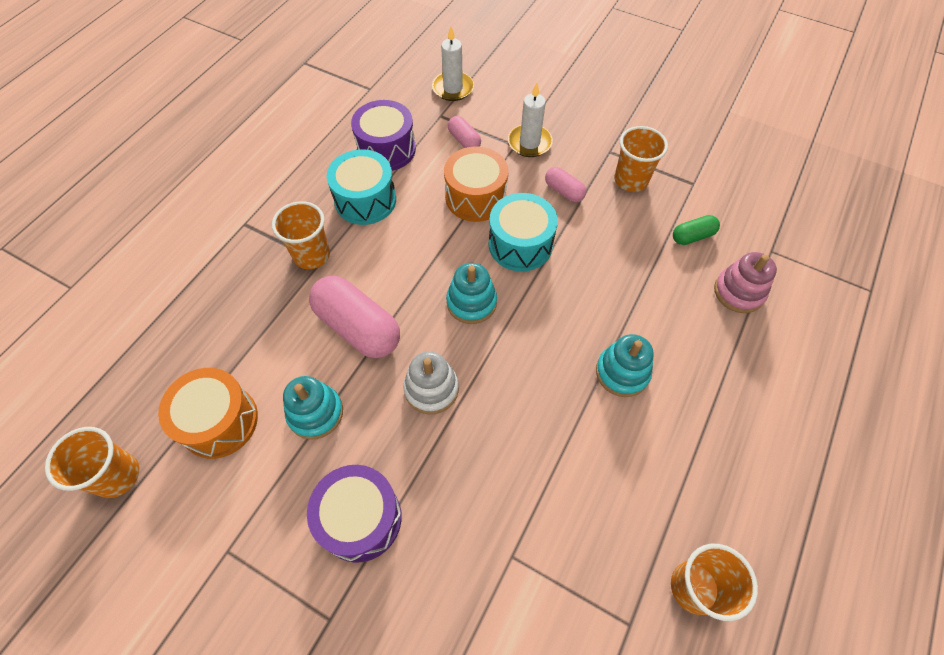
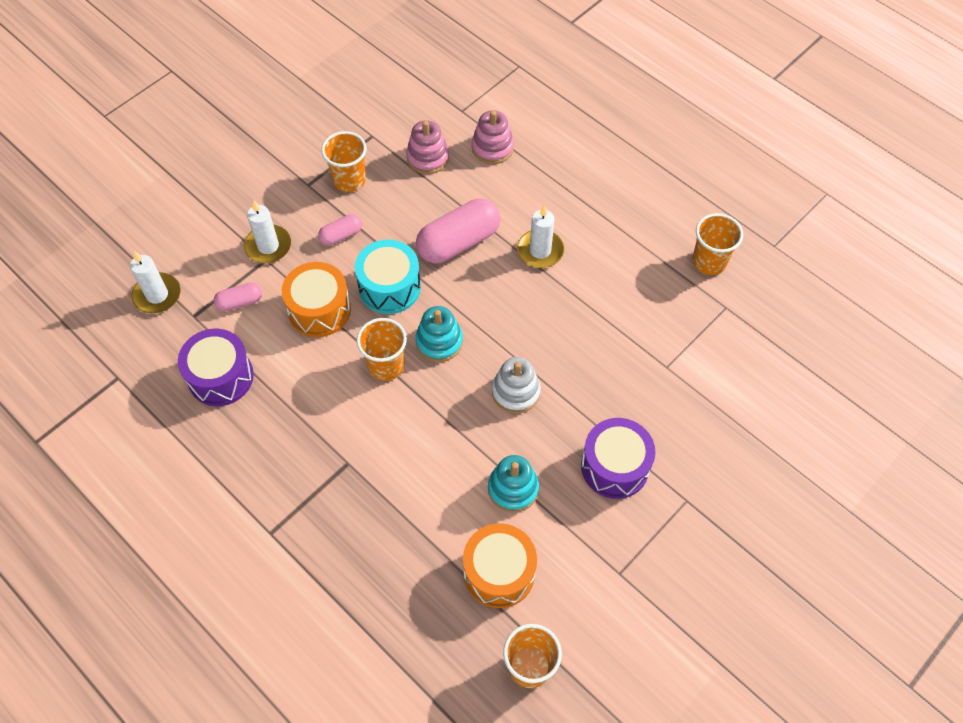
camera: 75 degrees left, 0 degrees up
orange cup [272,201,330,269] -> orange cup moved to [357,318,407,381]
pink capsule [309,276,400,358] -> pink capsule moved to [416,199,500,263]
turquoise drum [327,149,396,225] -> none
turquoise stacking toy [596,334,654,397] -> white candle [517,205,564,268]
green capsule [673,215,720,245] -> pink stacking toy [406,120,449,174]

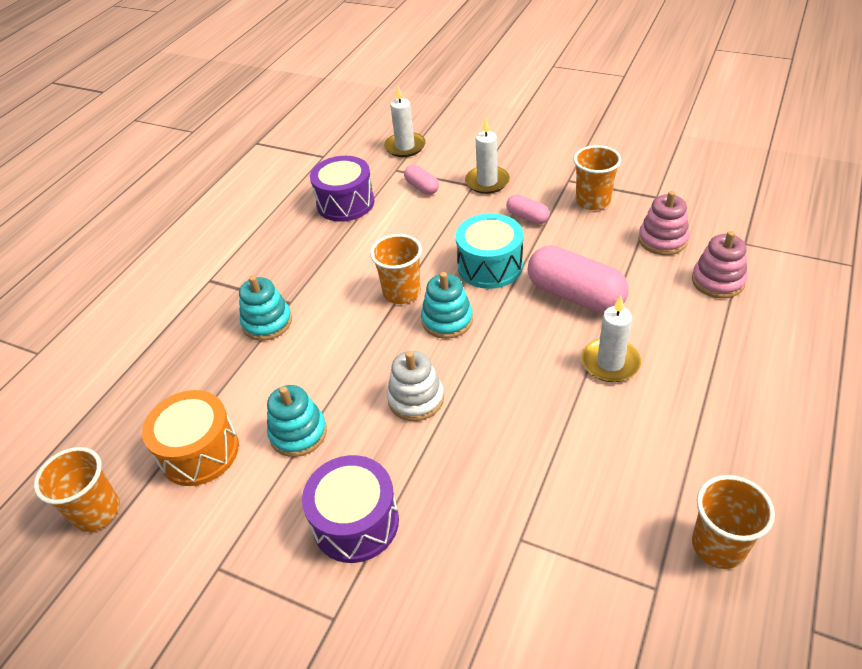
camera: 75 degrees right, 15 degrees down
orange drum [282,262,351,337] -> none
none -> turquoise stacking toy [239,276,292,341]

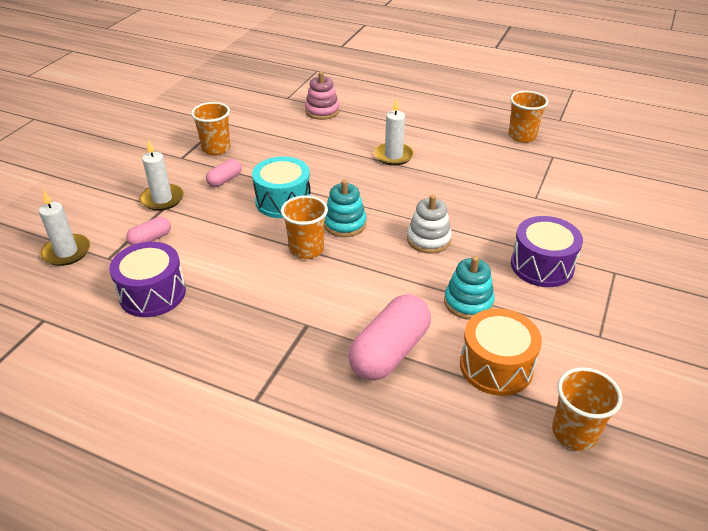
camera: 95 degrees left, 5 degrees down
turquoise stacking toy [239,276,292,341] -> none
pink capsule [528,245,628,313] -> pink capsule moved to [348,294,431,380]
pink stacking toy [638,191,689,255] -> none

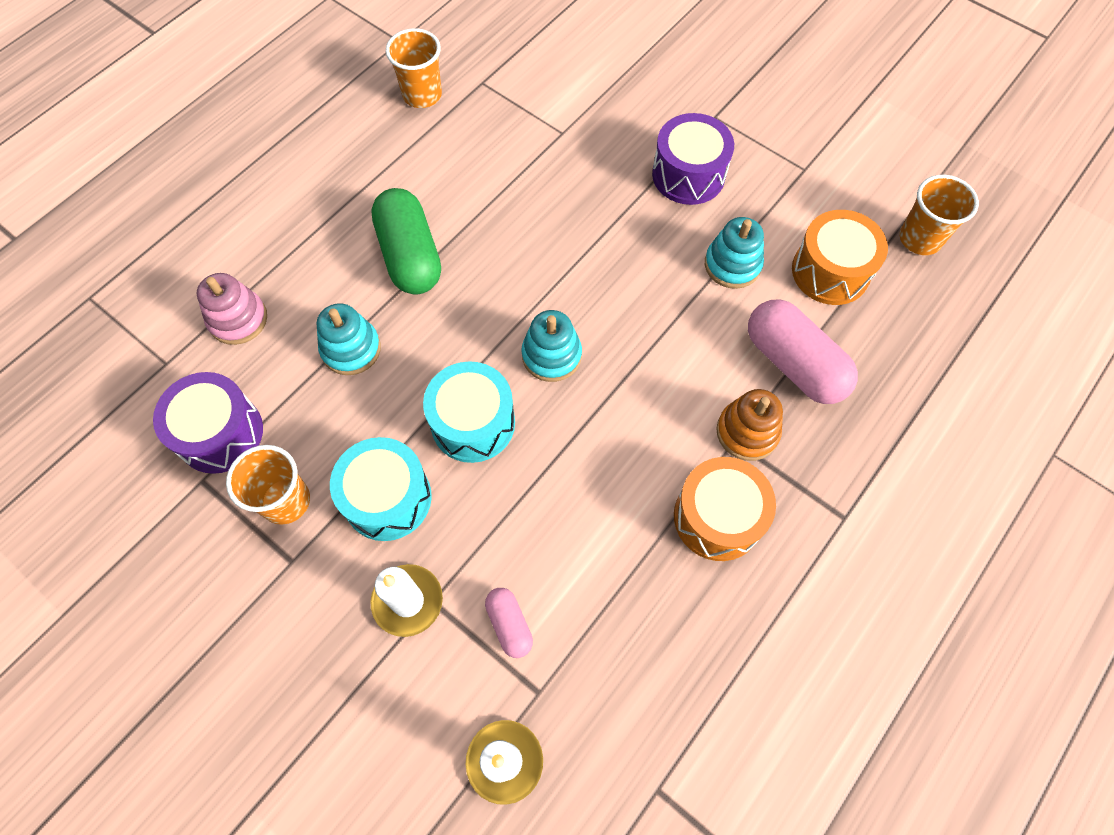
camera: 75 degrees left, 25 degrees up
purple drum [109,242,186,317] -> purple drum moved to [153,372,263,474]
pink capsule [206,159,241,187] -> turquoise drum [330,437,432,541]
orange cup [281,195,328,259] -> none
white candle [374,98,414,165] -> green capsule [371,188,441,294]
white stacking toy [407,195,452,254] -> none
none -> turquoise stacking toy [317,303,381,375]
none -> orange drum [674,457,776,561]
none -> orange stacking toy [716,389,783,461]

